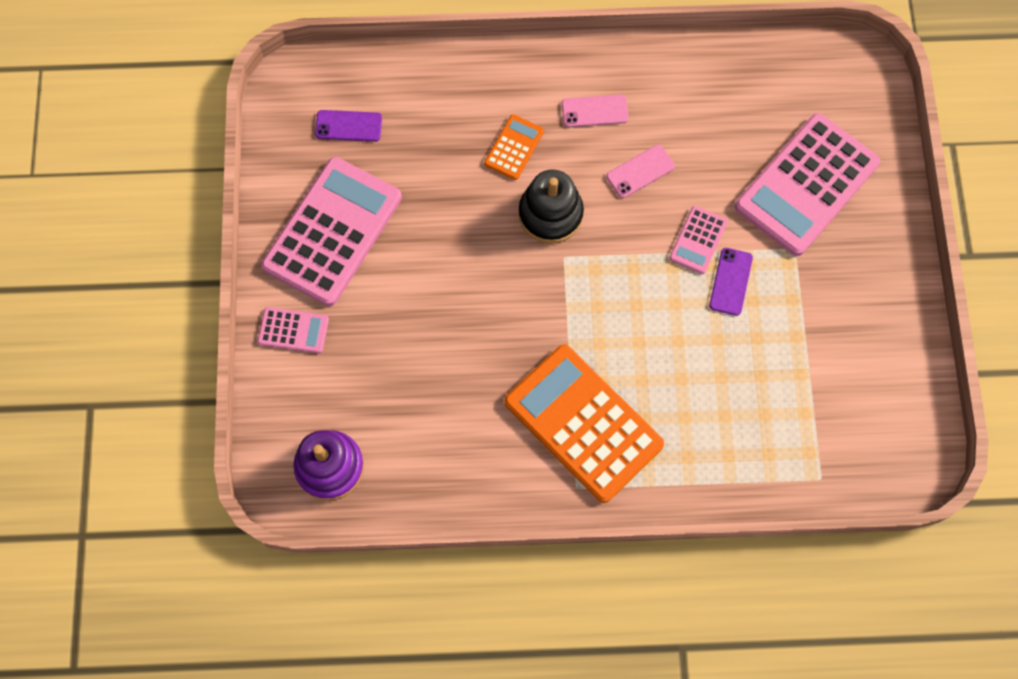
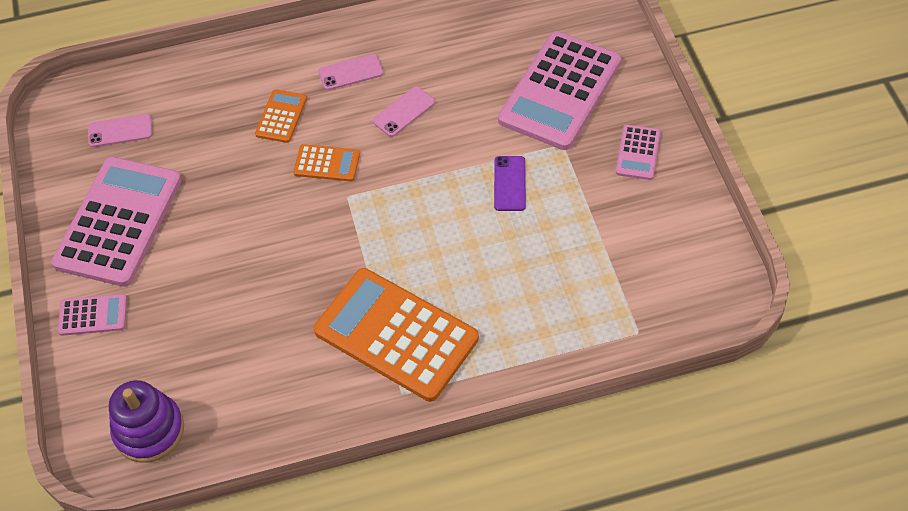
camera: 10 degrees left, 15 degrees down
purple phone [315,110,382,142] -> pink phone [88,114,152,147]
black stacking toy [519,169,584,243] -> orange calculator [293,144,360,181]
pink calculator [669,206,728,274] -> pink calculator moved to [616,125,660,180]

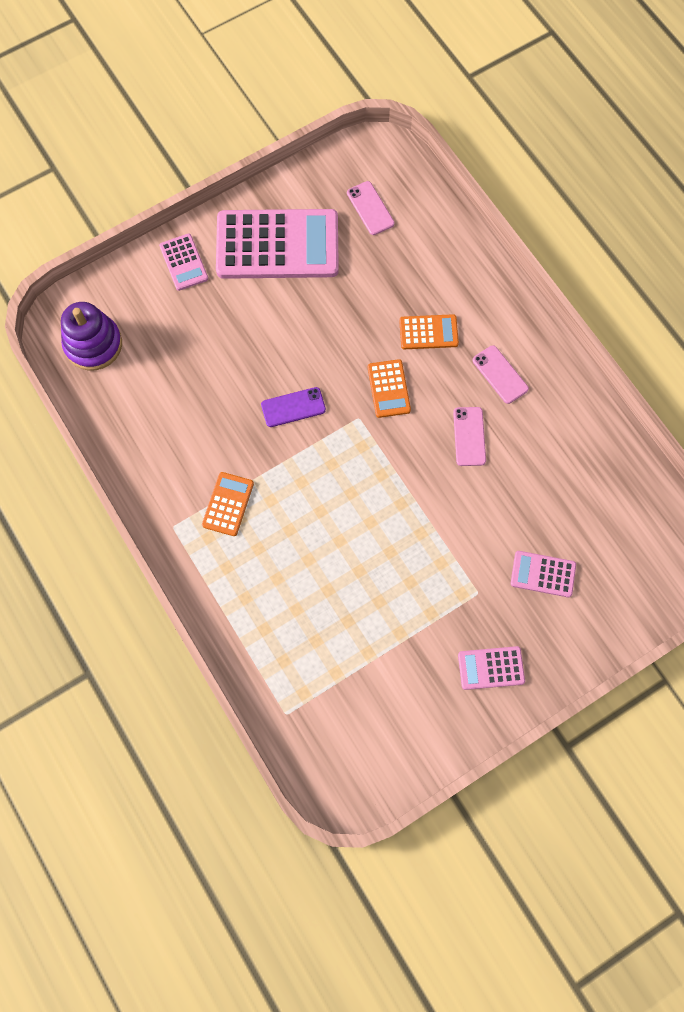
camera: 70 degrees right, 15 degrees up
orange calculator [313,268,479,402] -> orange calculator [202,472,254,536], size x0.46
pink phone [373,86,435,137] -> pink phone turned 60 degrees clockwise [453,407,486,466]
purple phone [494,156,526,211] -> purple phone moved to [261,387,326,427]
pink calculator [498,31,621,150] -> pink calculator [510,551,576,597], size x0.46

